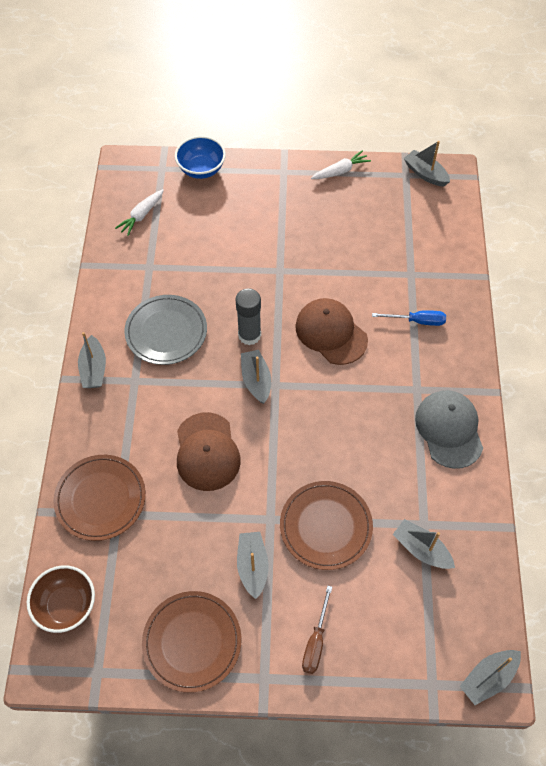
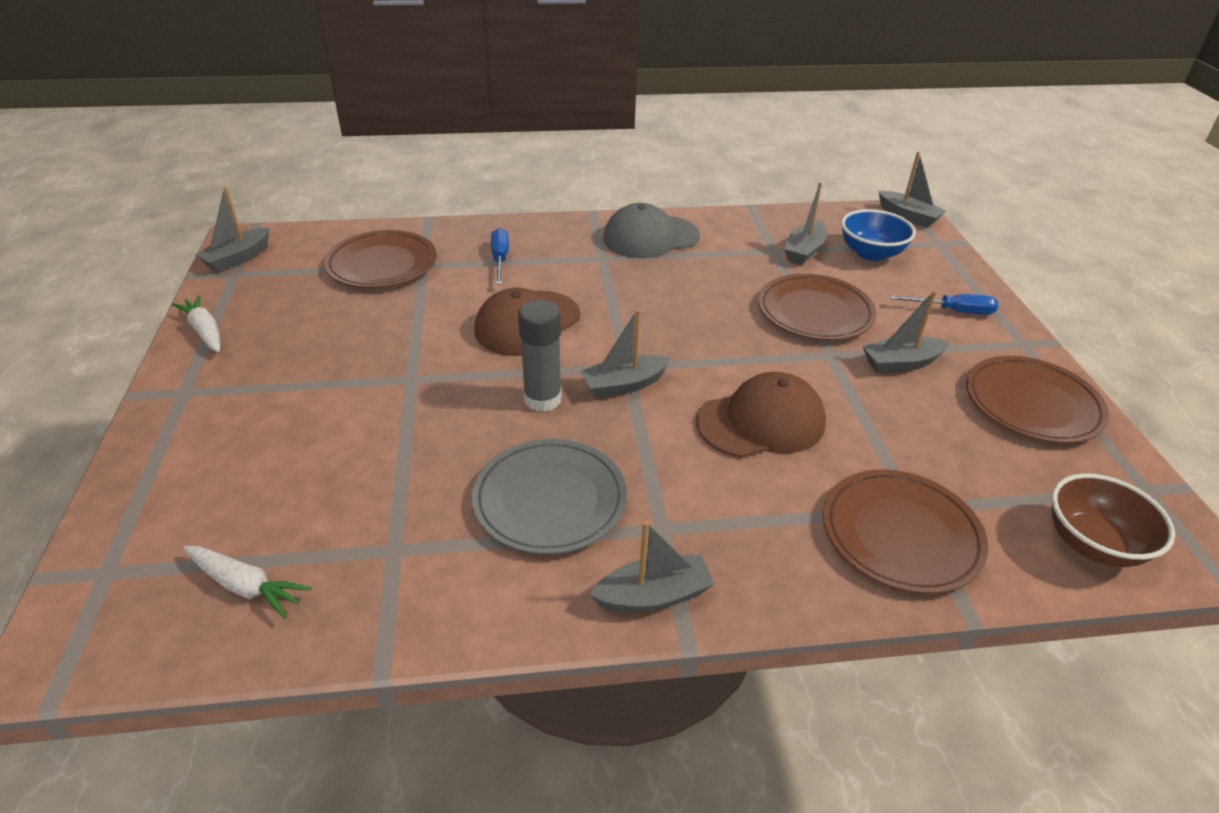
camera: 100 degrees left, 20 degrees down
blue bowl [175,136,226,179] -> blue bowl moved to [841,209,916,261]
brown screwdriver [302,586,332,674] -> blue screwdriver [890,294,998,315]
none -> brown plate [324,230,437,288]

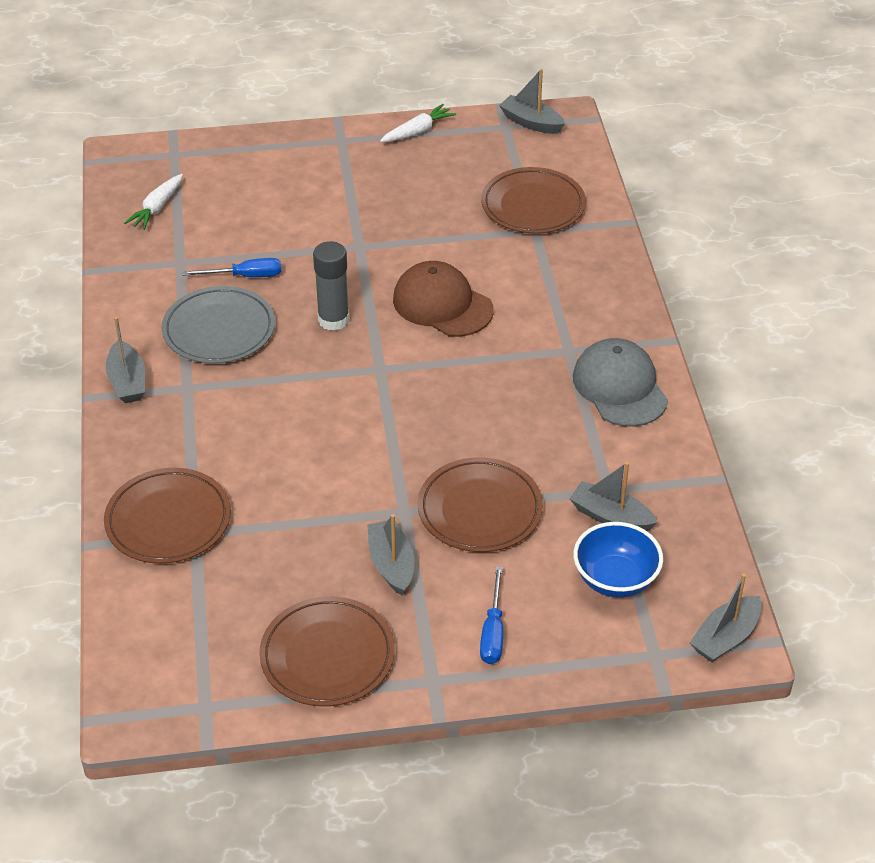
camera: 90 degrees right, 5 degrees up
blue screwdriver [491,228,509,284] -> blue screwdriver moved to [183,258,281,277]
grey boat [579,309,671,398] -> none
brown cap [696,372,826,458] -> none
brown bowl [1052,473,1175,567] -> none

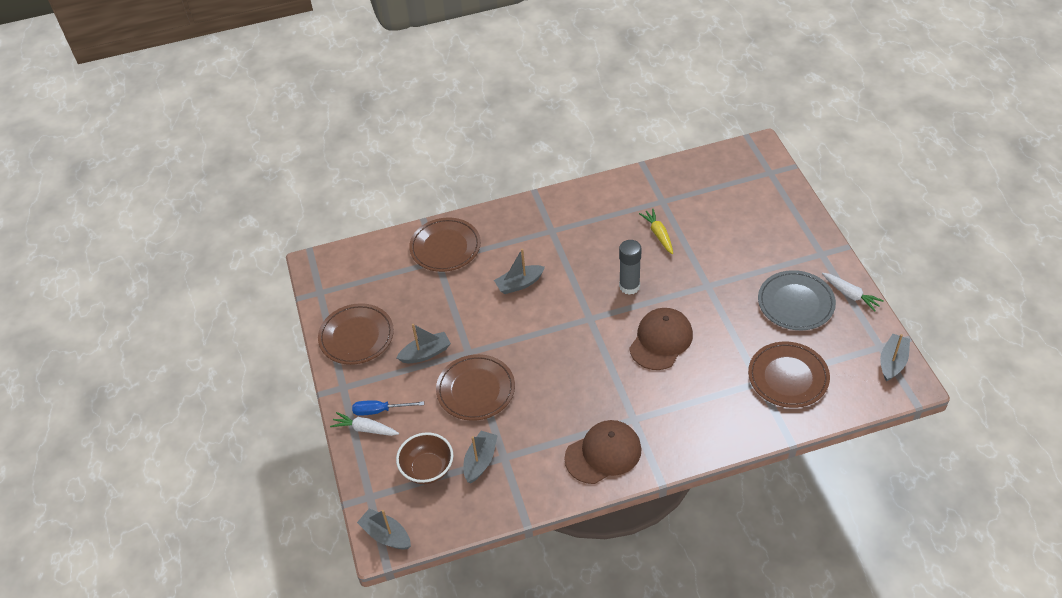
camera: 85 degrees right, 5 degrees up
grey boat [106,317,145,403] -> grey boat moved to [494,249,545,294]
white carrot [124,174,183,230] -> white carrot moved to [330,412,399,436]
grey plate [161,286,275,364] -> grey plate moved to [758,270,836,330]
blue screwdriver [183,258,281,277] -> yellow carrot [639,209,673,254]
grey cap [573,338,668,427] -> brown cap [564,420,641,484]
blue bowl [573,522,663,598] -> brown bowl [396,432,453,484]

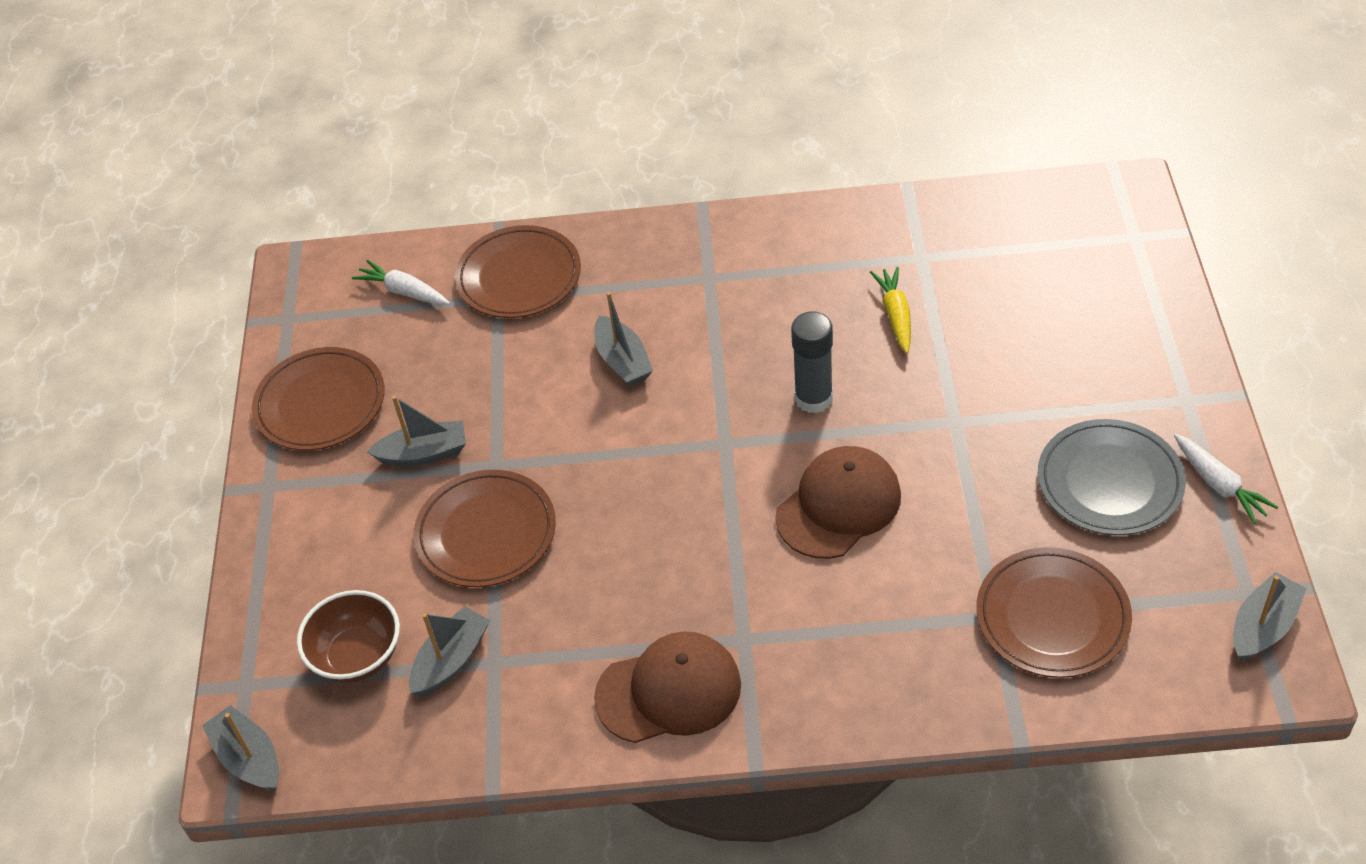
camera: 15 degrees right, 0 degrees up
white carrot [330,412,399,436] -> white carrot moved to [352,260,450,305]
blue screwdriver [352,400,424,416] -> none
grey boat [494,249,545,294] -> grey boat turned 105 degrees counterclockwise [594,292,653,386]

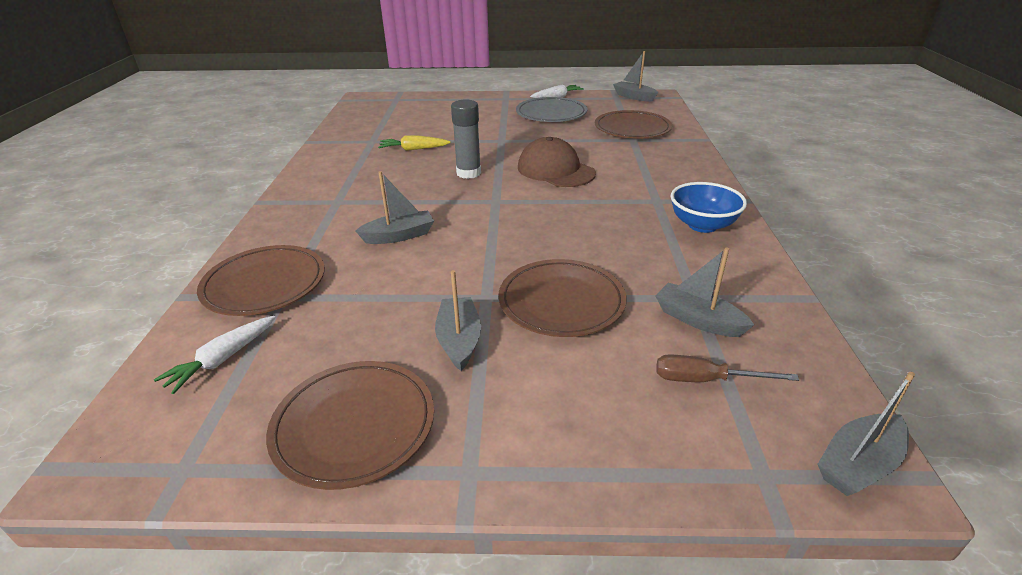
camera: 90 degrees left, 15 degrees down
brown bowl [297,590,400,683] -> brown screwdriver [656,354,799,382]
brown cap [594,632,741,743] -> blue bowl [671,182,747,233]

